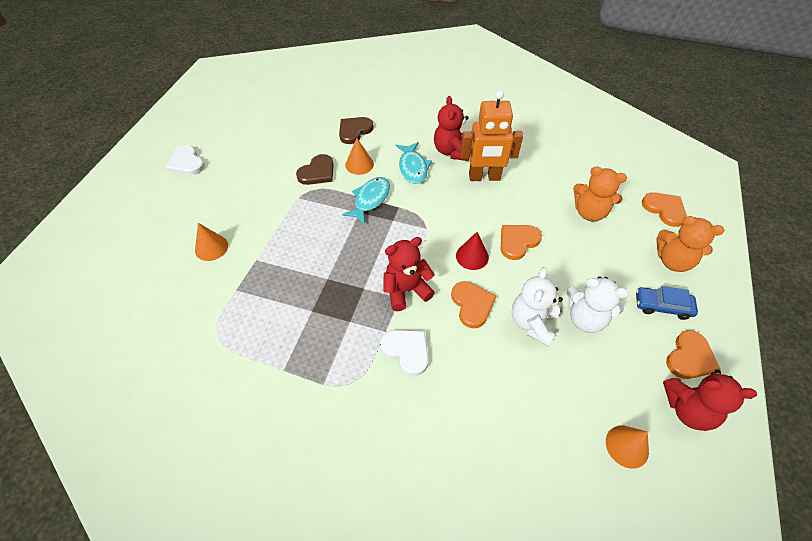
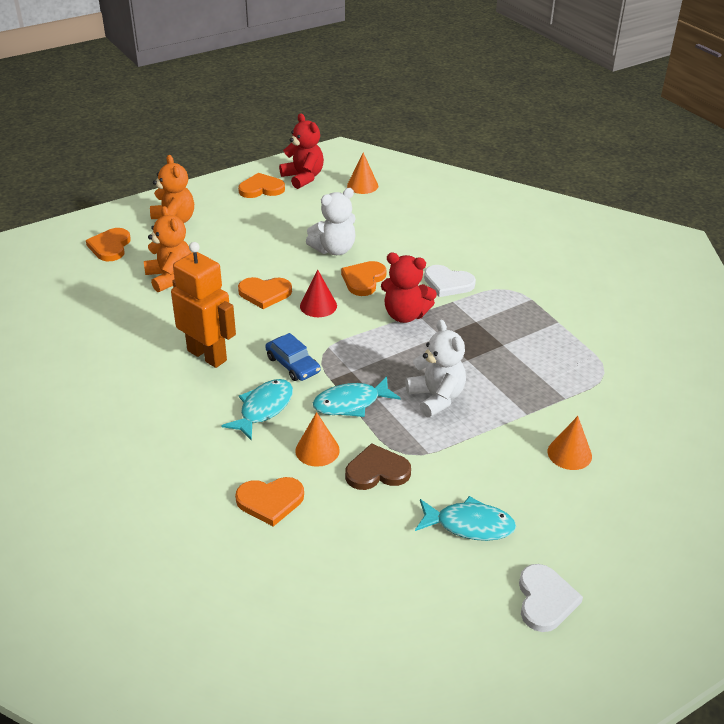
camera: 140 degrees left, 15 degrees down
brown heart [339,117,373,144] -> orange heart [235,477,304,527]
white heart [380,330,429,376] -> white heart turned 60 degrees counterclockwise [424,265,476,297]
red teddy bear [434,96,469,161] -> none
white teddy bear [567,276,629,333] -> white teddy bear moved to [406,319,466,418]
blue car [636,286,698,320] -> blue car moved to [265,333,321,381]
none -> turquoise fish [415,496,516,541]

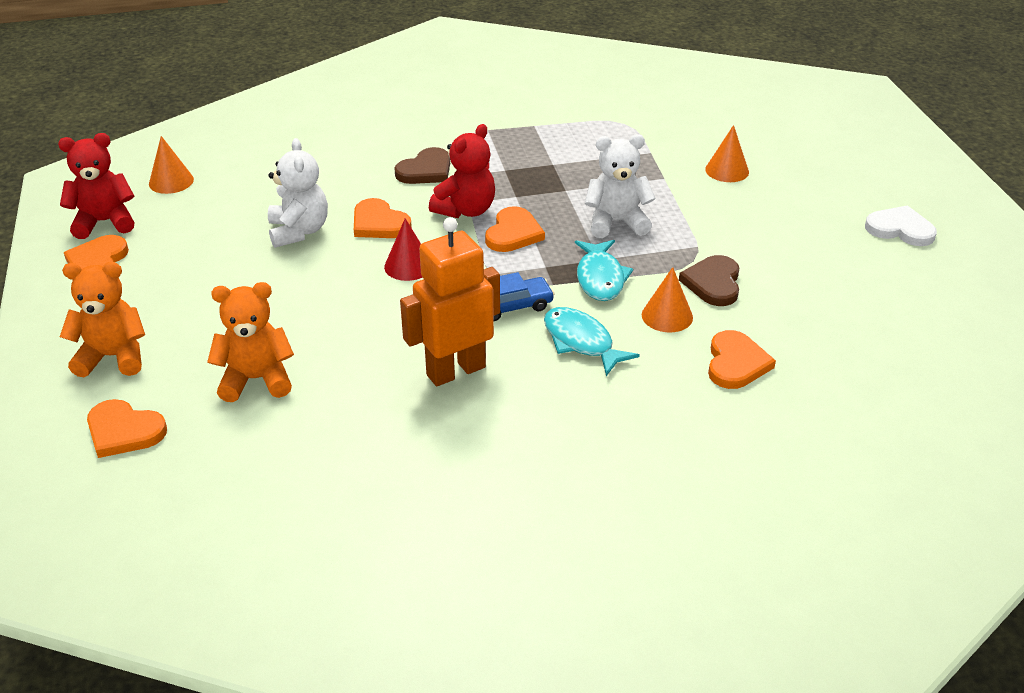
camera: 70 degrees left, 0 degrees up
orange heart [238,277,292,309] -> orange heart moved to [485,206,545,252]
turquoise fish [415,496,516,541] -> none
white heart [424,265,476,297] -> brown heart [394,147,450,184]

